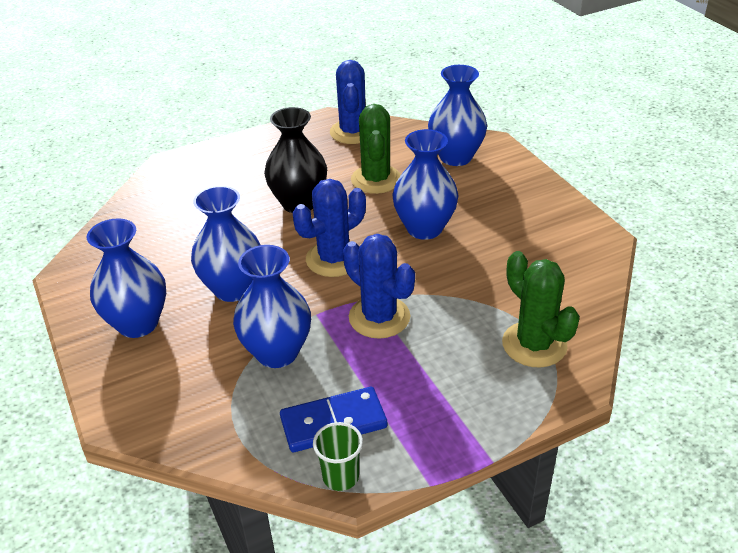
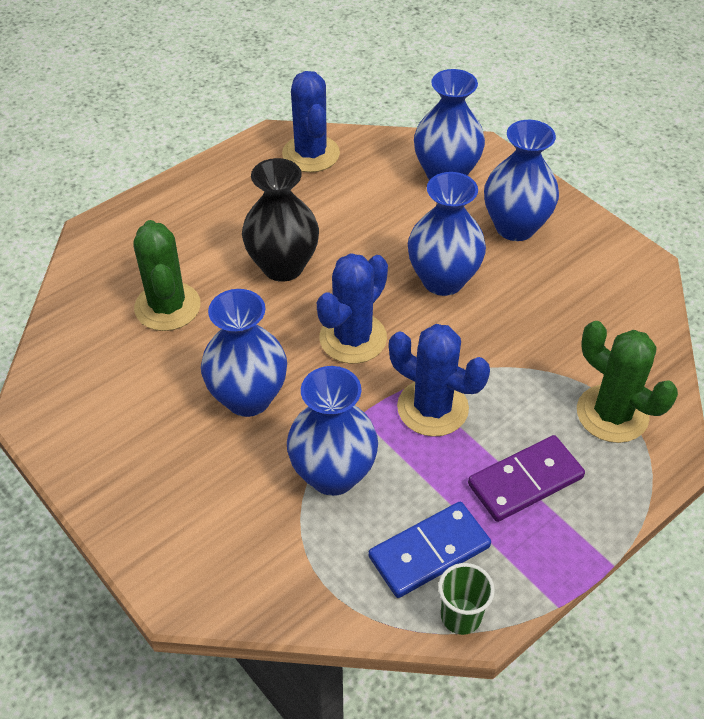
camera: 15 degrees left, 10 degrees up
blue vase [87,218,166,338] -> blue vase moved to [484,120,559,241]
green cactus [351,104,401,194] -> green cactus moved to [133,220,201,331]
none -> purple domino [468,435,585,522]

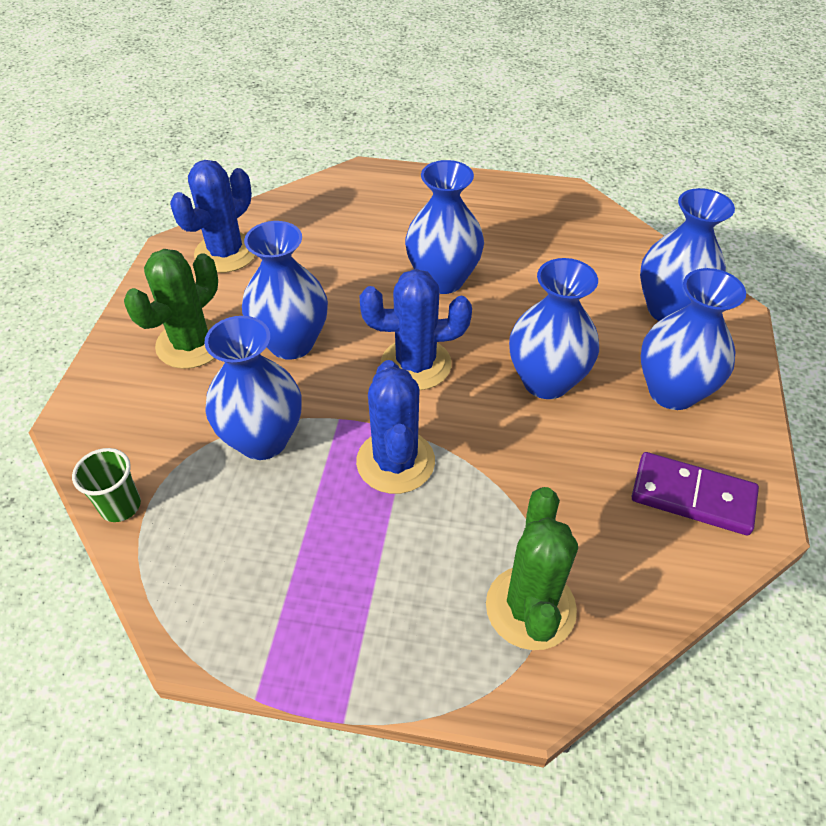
camera: 50 degrees right, 0 degrees up
green cactus [133,220,201,331] -> green cactus moved to [124,249,218,369]
black vase [242,158,319,282] -> blue vase [405,160,484,294]
blue cactus [282,71,340,172] -> blue cactus moved to [170,160,255,273]
blue domino [368,502,491,598] -> none
green cup [438,563,495,635] -> green cup moved to [72,448,141,522]
purple domino [468,435,585,522] -> purple domino moved to [632,452,759,535]

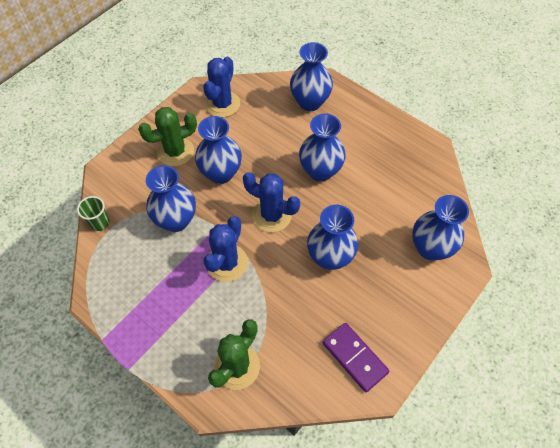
camera: 30 degrees right, 10 degrees up
blue cactus [170,160,255,273] -> blue cactus turned 45 degrees counterclockwise [203,57,240,117]
blue vase [641,268,746,410] -> blue vase moved to [290,42,333,111]

